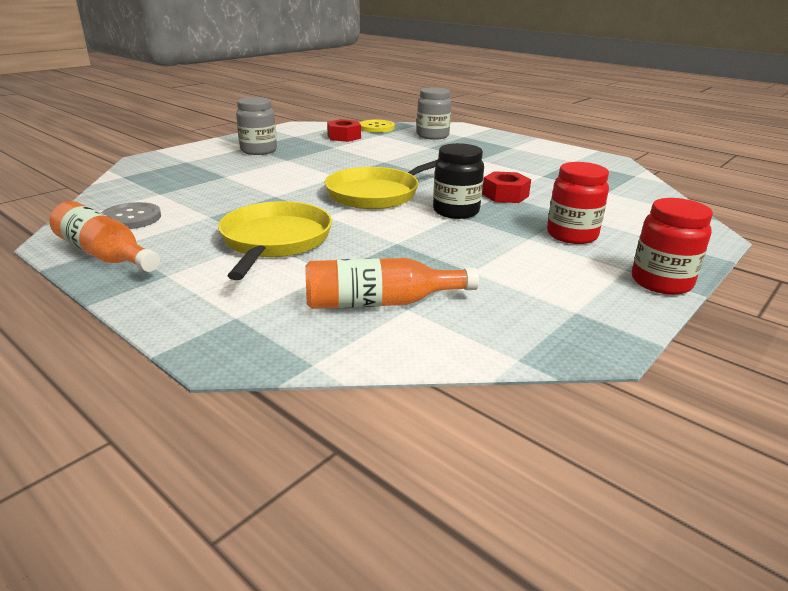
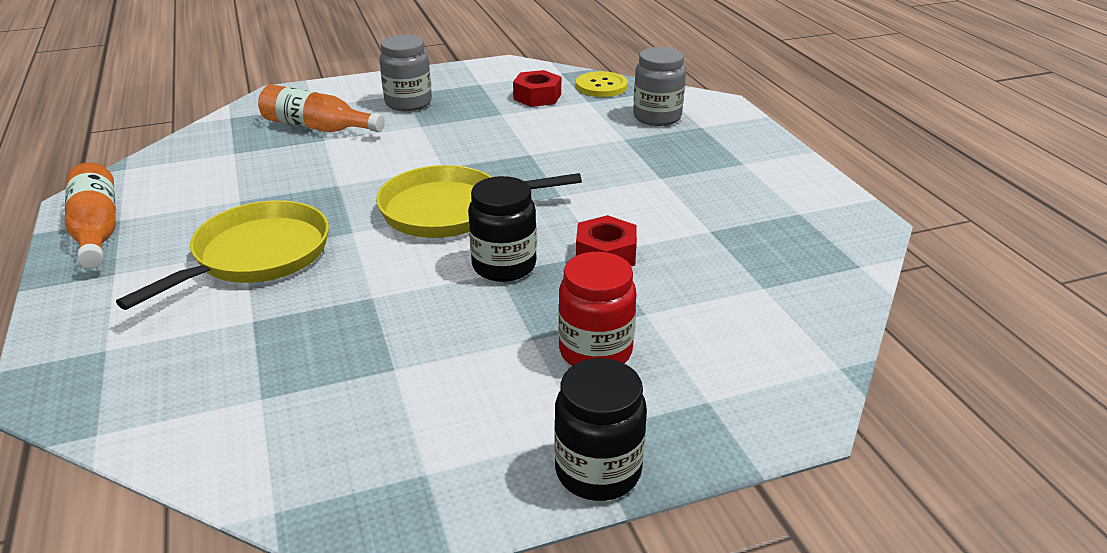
camera: 30 degrees right, 5 degrees up
grey button [101,202,161,229] -> none
orange bottle [305,258,479,309] -> orange bottle moved to [258,84,385,132]
red jar [632,198,713,295] -> black jar [554,358,647,501]

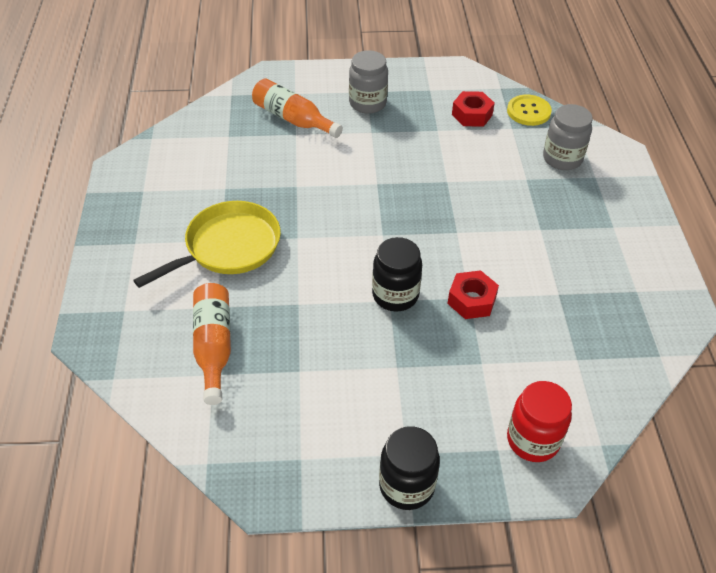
camera: 15 degrees right, 15 degrees up
orange bottle [65,163,116,269] -> orange bottle moved to [193,283,231,405]
yellow pan [376,165,582,238] -> none
red jar [558,252,637,366] -> red jar moved to [507,381,572,462]

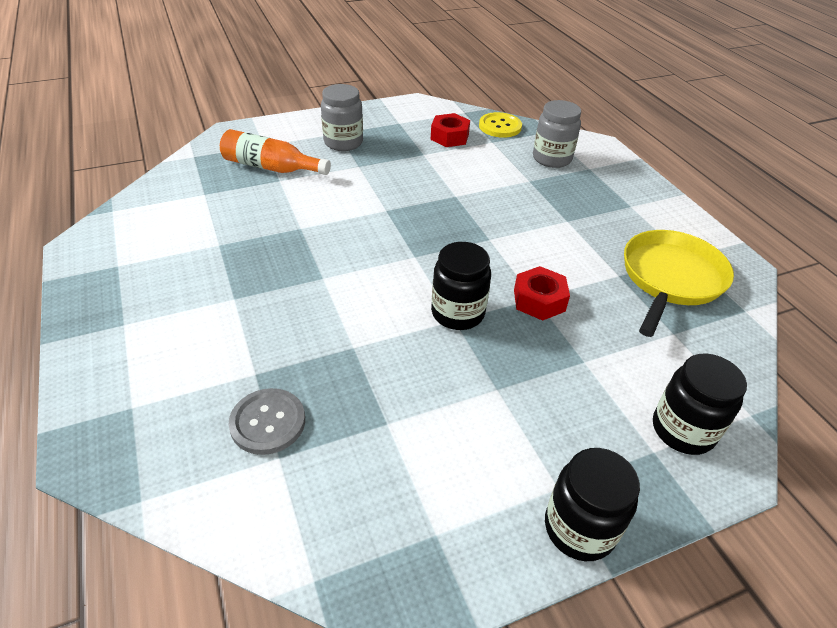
camera: 20 degrees left, 5 degrees down
yellow pan [133,201,281,288] -> yellow pan moved to [624,230,734,337]
orange bottle [193,283,231,405] -> grey button [228,388,305,455]
red jar [507,381,572,462] -> black jar [653,353,747,455]

